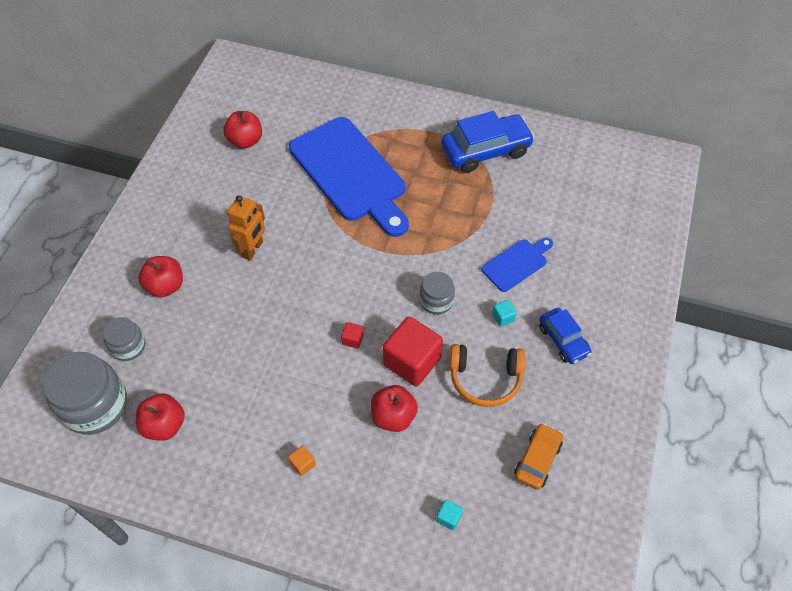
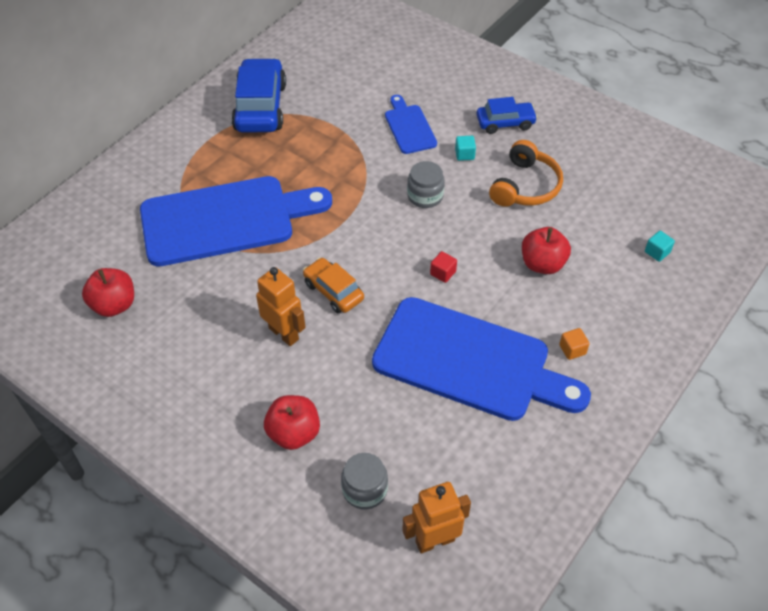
camera: 70 degrees left, 5 degrees down
grey jar [43,352,127,435] -> orange robot [402,482,471,553]
red apple [136,393,185,441] -> none
red cube [383,317,443,386] -> none
orange car [514,423,563,490] -> orange car moved to [303,258,364,313]
none -> blue cutting board [372,297,591,421]

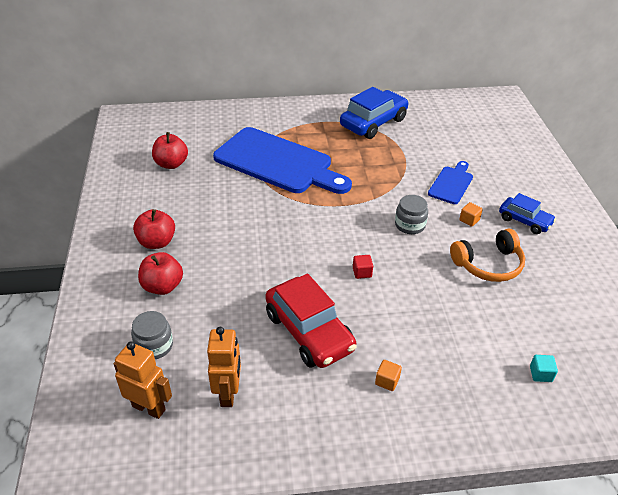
camera: 45 degrees right, 10 degrees down
orange robot [256,267,306,346] -> orange robot moved to [207,327,241,407]
orange car [303,258,364,313] -> none
blue cutting board [372,297,591,421] -> red car [265,273,357,368]
turquoise cube [455,136,476,161] -> orange cube [459,202,483,227]
red apple [522,227,571,274] -> red apple moved to [133,209,175,249]

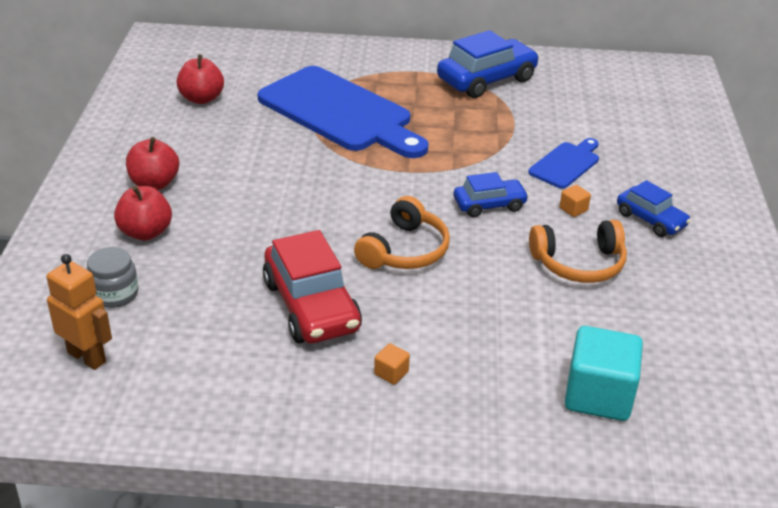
camera: 10 degrees right, 5 degrees down
orange robot [207,327,241,407] -> none
red cube [353,255,373,279] -> orange headphones [354,196,450,269]
grey jar [395,195,428,234] -> blue car [453,172,529,217]
turquoise cube [530,355,558,382] -> turquoise cube [565,326,643,421], size x2.39

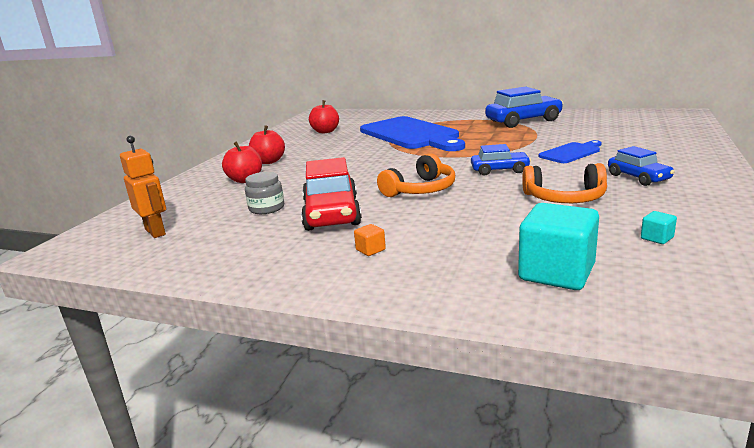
camera: 20 degrees right, 15 degrees down
grey jar [87,247,138,308] -> grey jar moved to [245,172,284,214]
orange cube [559,185,591,217] -> none
none -> turquoise cube [641,211,677,244]

